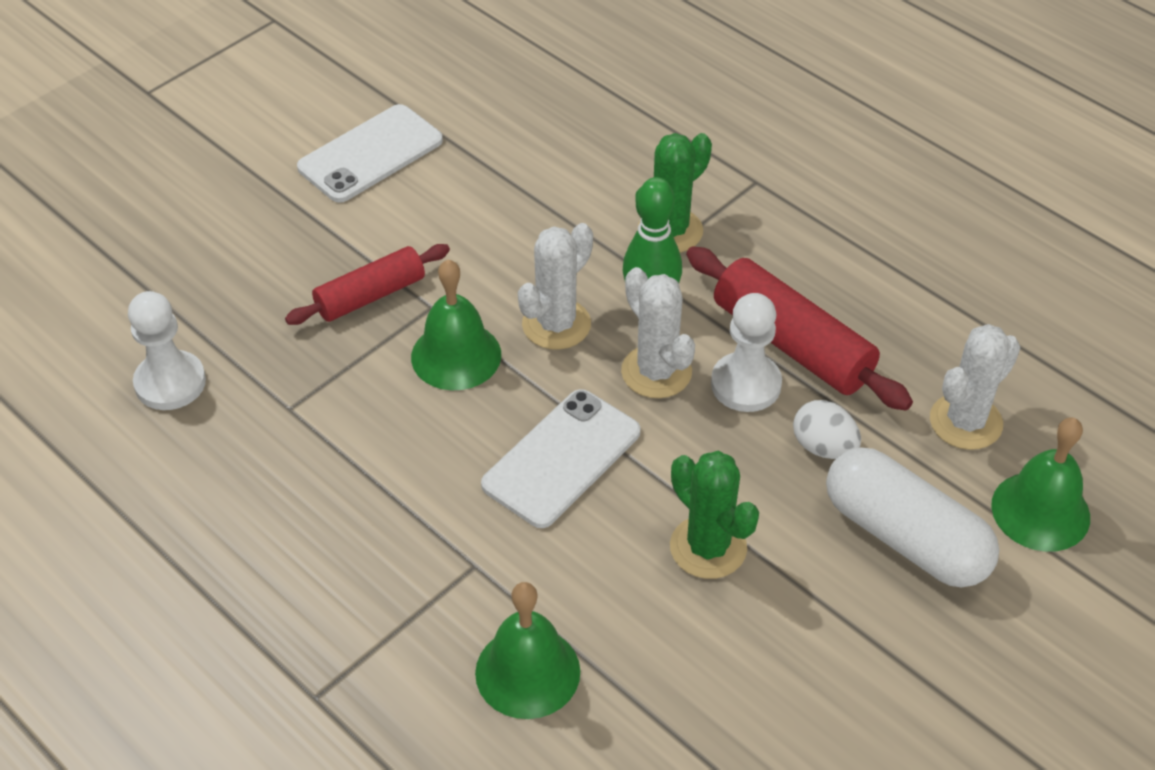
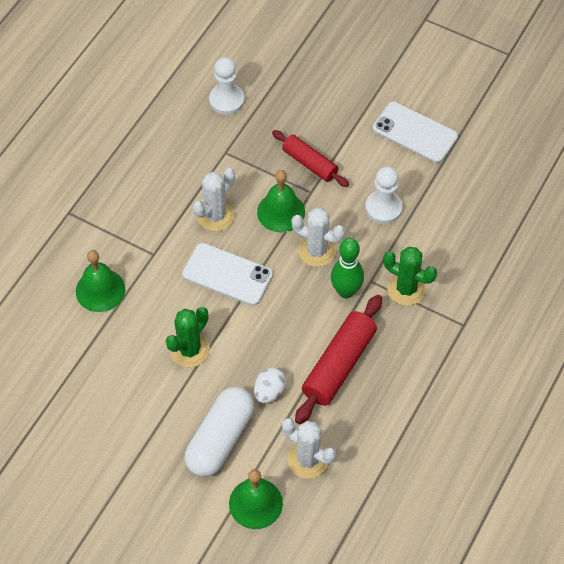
camera: 75 degrees right, 10 degrees up
white cactus [621,267,695,398] -> white cactus moved to [193,168,235,231]
white pawn [711,293,782,412] -> white pawn moved to [365,167,403,224]

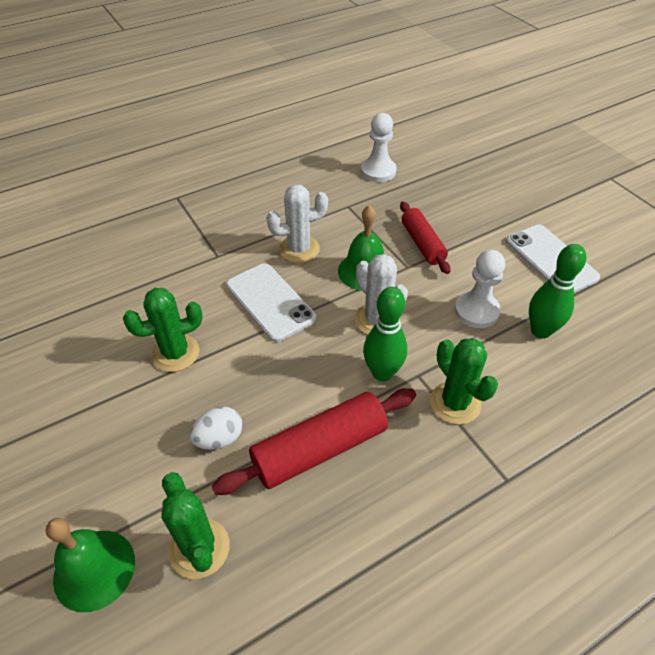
camera: 30 degrees right, 10 degrees down
green bell [76,250,125,312] -> none
white capsule [185,387,254,477] -> none
white cactus [282,418,336,479] -> green cactus [161,472,230,579]
none -> green bowling pin [529,244,586,339]

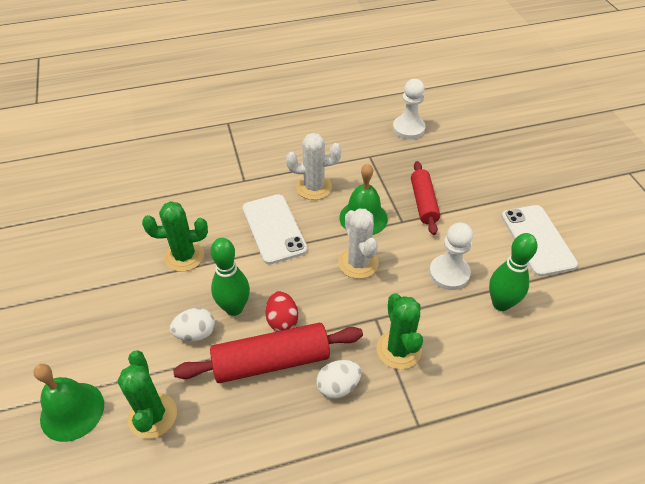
camera: 15 degrees right, 0 degrees up
green bowling pin [363,287,407,381] -> green bowling pin moved to [211,238,250,316]
none -> red egg [265,291,298,331]
none -> white egg [317,360,361,399]

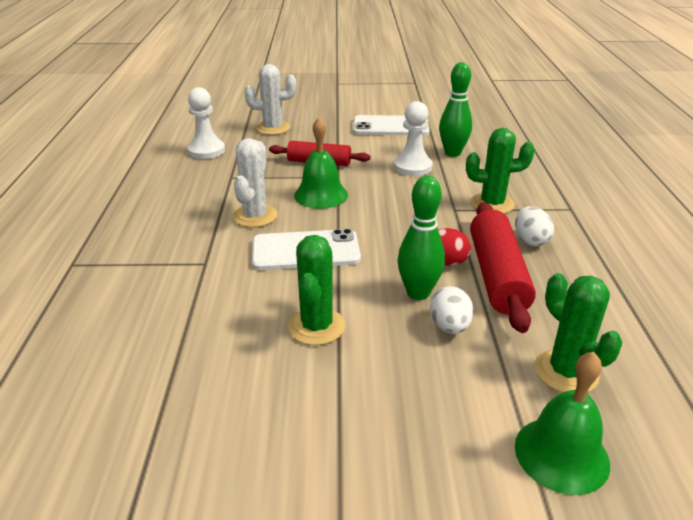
camera: 75 degrees left, 15 degrees down
green cactus [117,351,177,439] -> green cactus turned 60 degrees clockwise [535,273,622,392]
white cactus [339,209,379,279] -> white cactus moved to [244,64,296,135]

